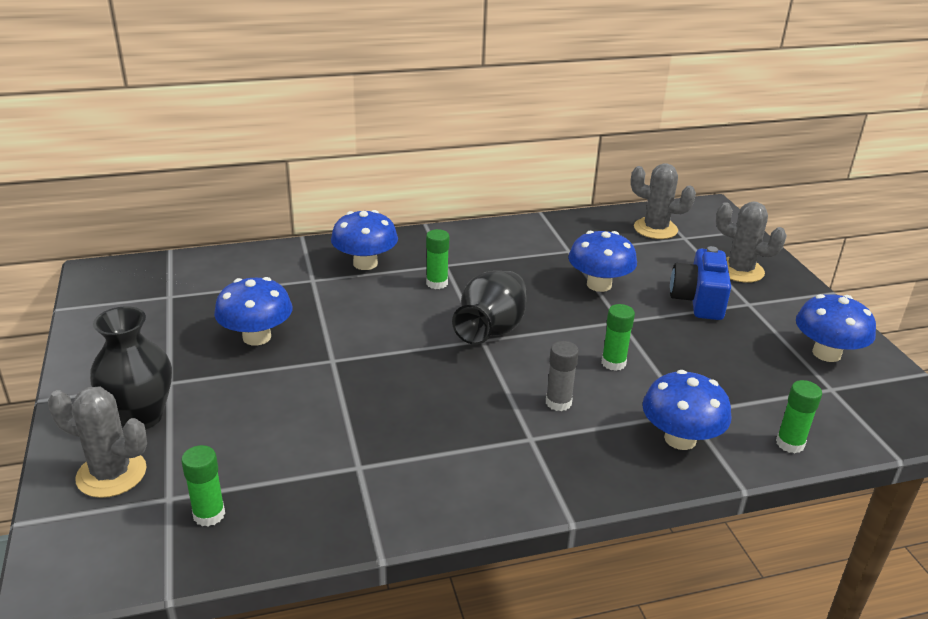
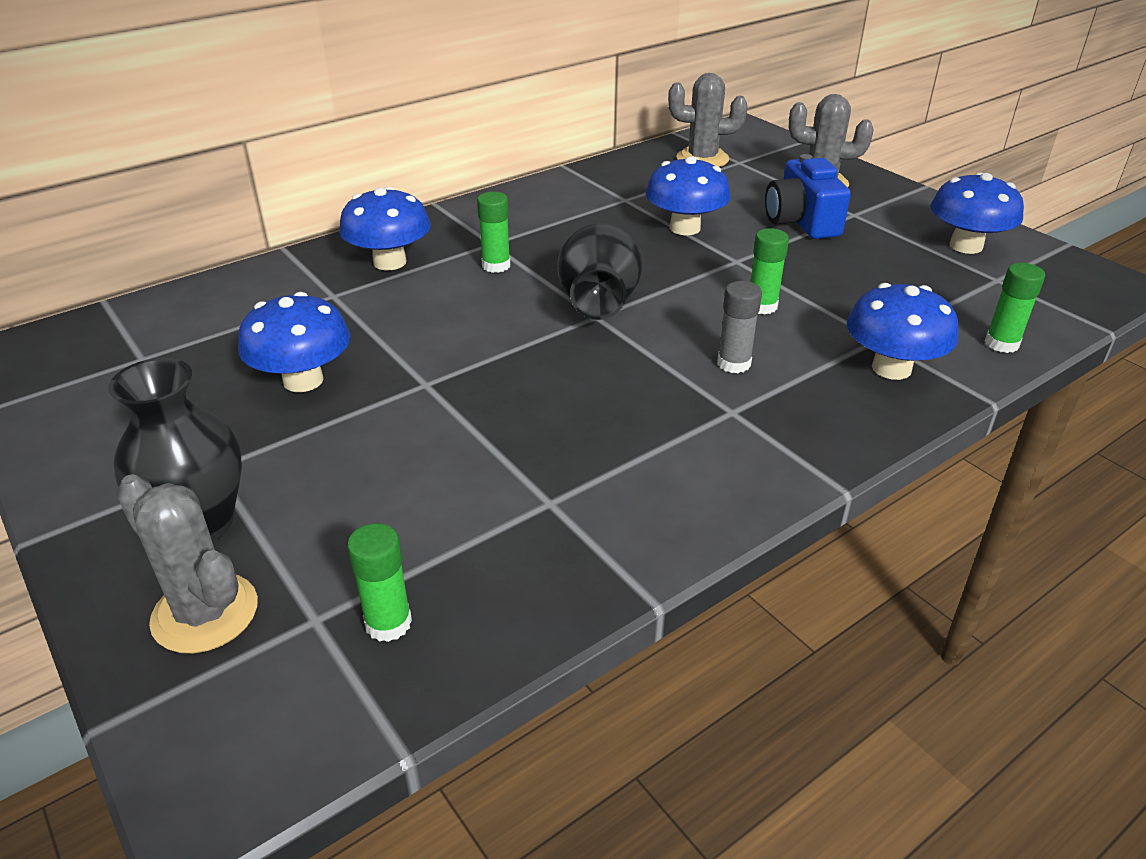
camera: 20 degrees left, 5 degrees up
grey cactus [48,387,147,498] -> grey cactus turned 45 degrees clockwise [117,474,258,653]

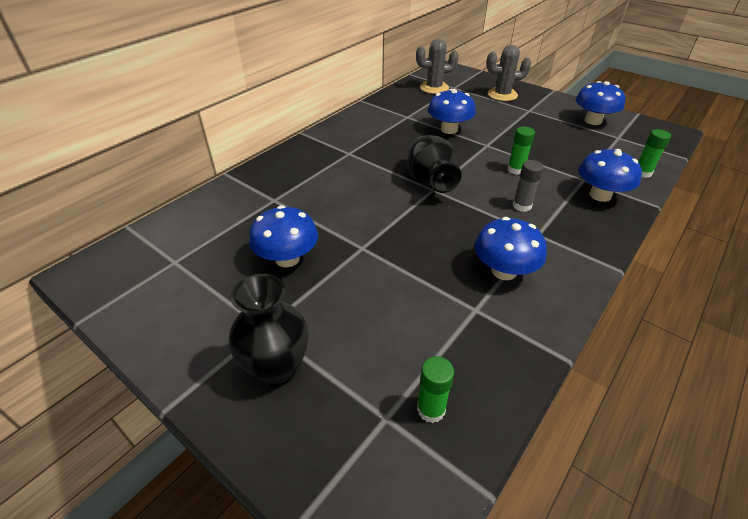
camera: 15 degrees left, 5 degrees up
grey cactus [117,474,258,653] -> none
blue mushroom [339,187,430,270] -> blue mushroom moved to [474,217,547,280]
green glue stick [477,192,511,273] -> none
blue camera [765,154,851,239] -> none

